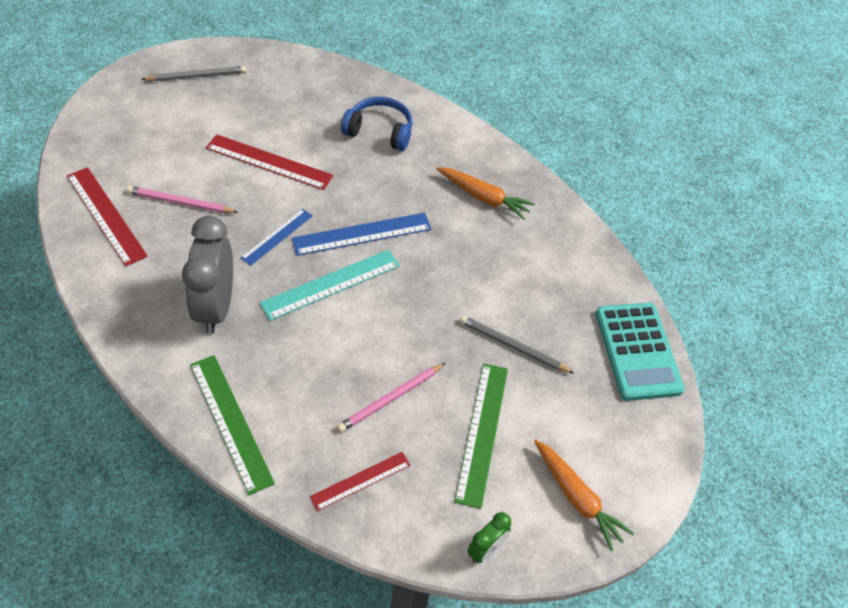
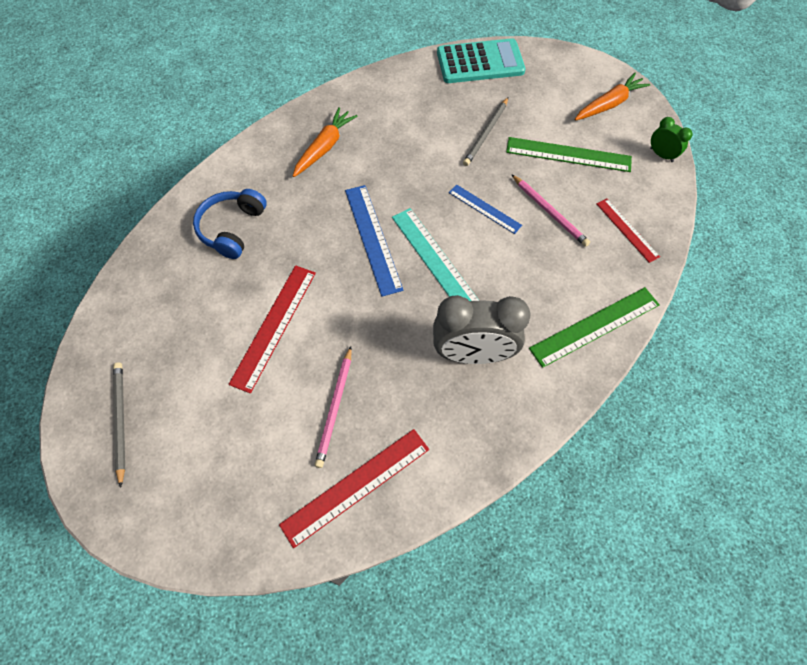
camera: 85 degrees left, 10 degrees up
blue ruler [240,209,313,266] -> blue ruler moved to [449,184,522,234]

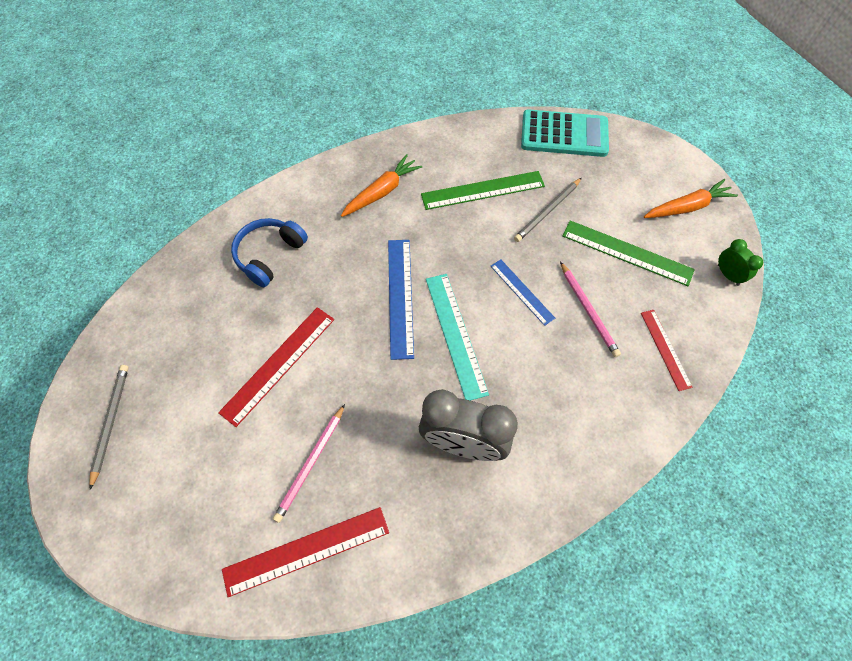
camera: 15 degrees right, 0 degrees up
green ruler [529,287,660,368] -> green ruler moved to [421,171,545,210]

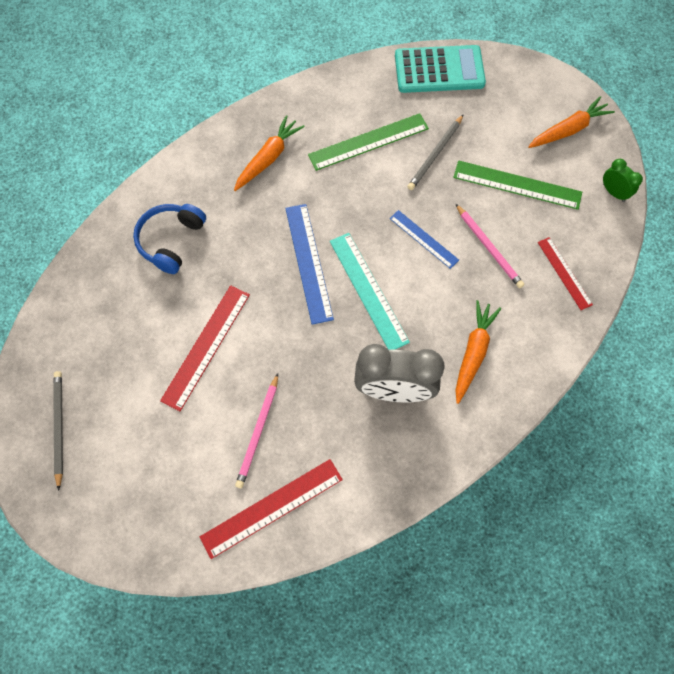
camera: 10 degrees left, 5 degrees up
none -> orange carrot [455,300,501,404]

